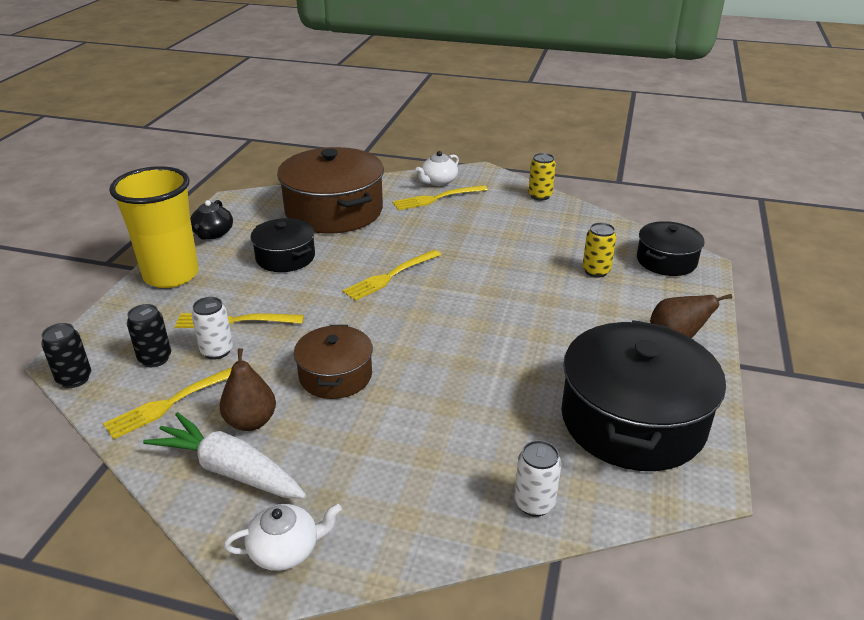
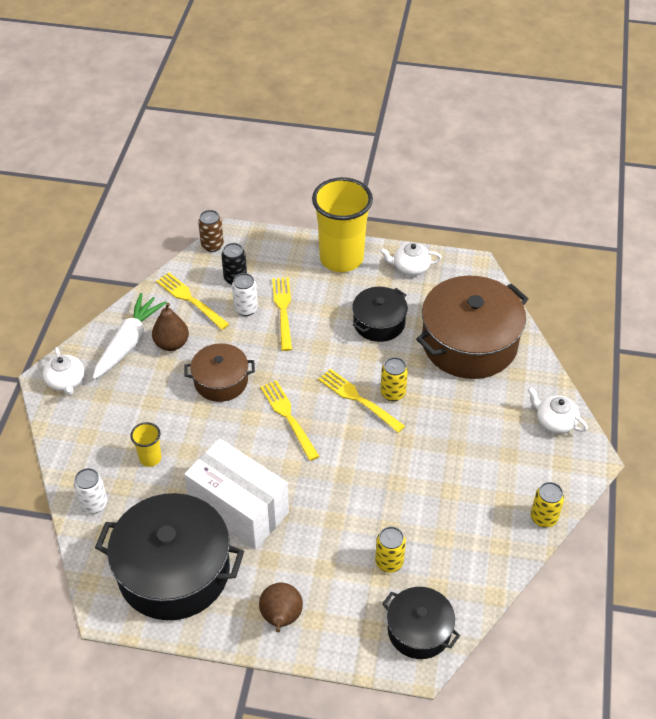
camera: 85 degrees right, 15 degrees up
black can [41,323,91,388] -> brown can [198,210,224,252]
black teapot [190,200,233,240] -> white teapot [380,243,442,276]
yellow fork [392,185,488,210] -> yellow fork moved to [260,380,320,461]
none -> yellow cup [130,422,161,467]
none -> white box [184,439,289,549]
none -> yellow can [381,357,408,401]

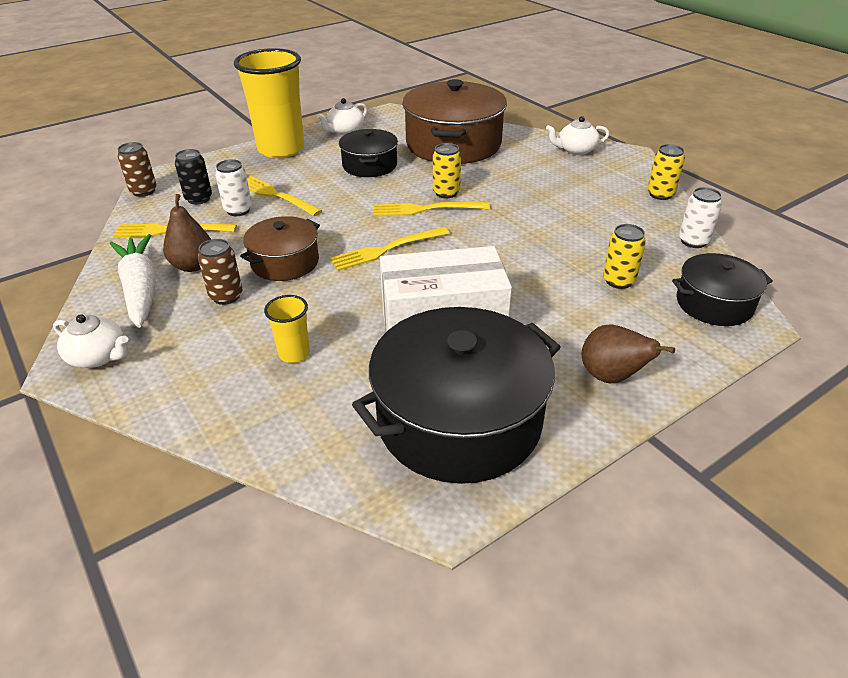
camera: 45 degrees left, 10 degrees down
white can [74,468,107,514] -> white can moved to [679,187,722,248]
yellow fork [260,380,320,461] -> yellow fork turned 45 degrees counterclockwise [330,227,450,271]
none -> brown can [198,239,243,305]

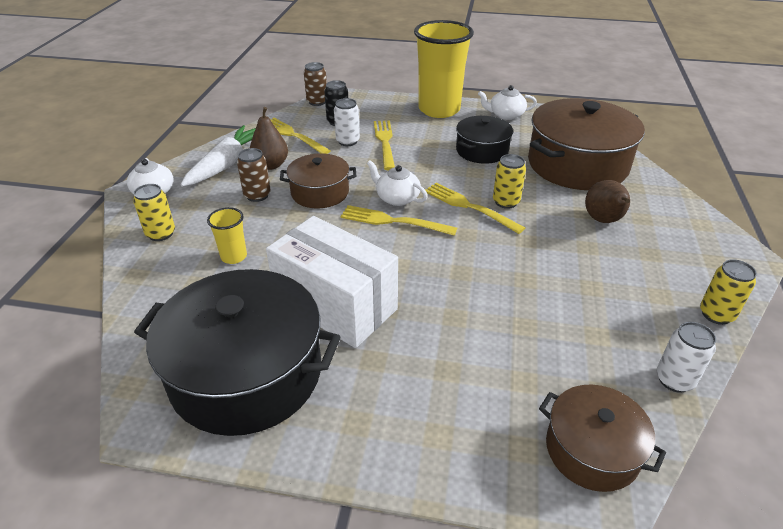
camera: 45 degrees right, 0 degrees up
white teapot [546,116,610,155] -> white teapot moved to [367,160,428,206]
brown pear [582,324,675,384] -> brown pear moved to [585,180,630,223]
yellow can [603,224,646,289] -> yellow can moved to [133,184,175,241]
black pot [672,253,773,326] -> brown pot [539,385,666,492]

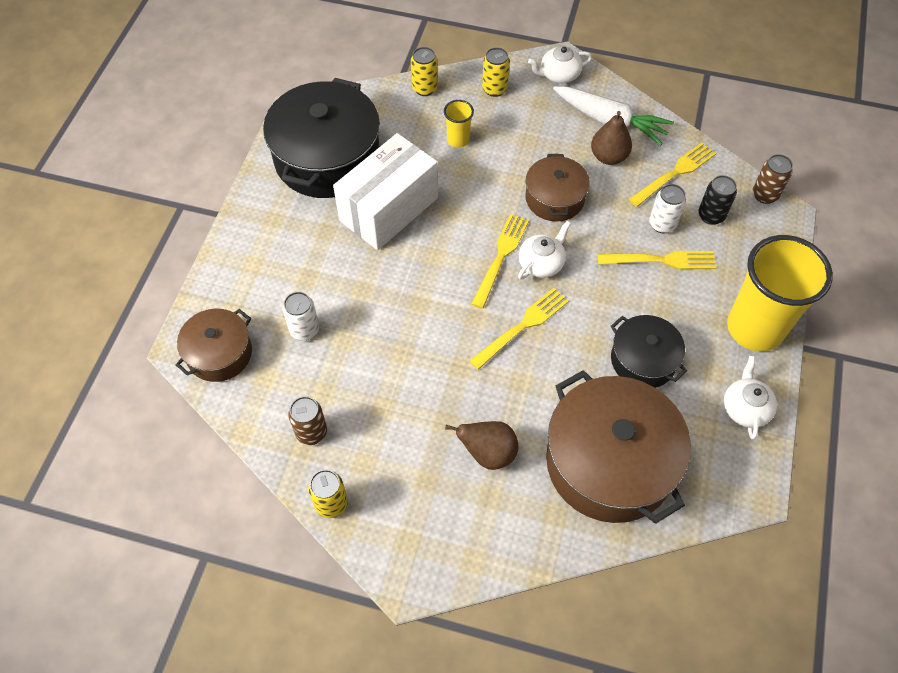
camera: 95 degrees right, 20 degrees up
brown can [237,148,271,202] -> brown can moved to [288,396,327,445]
yellow can [493,154,526,209] -> yellow can moved to [411,47,438,96]
white can [657,322,716,393] -> white can moved to [283,292,319,341]

